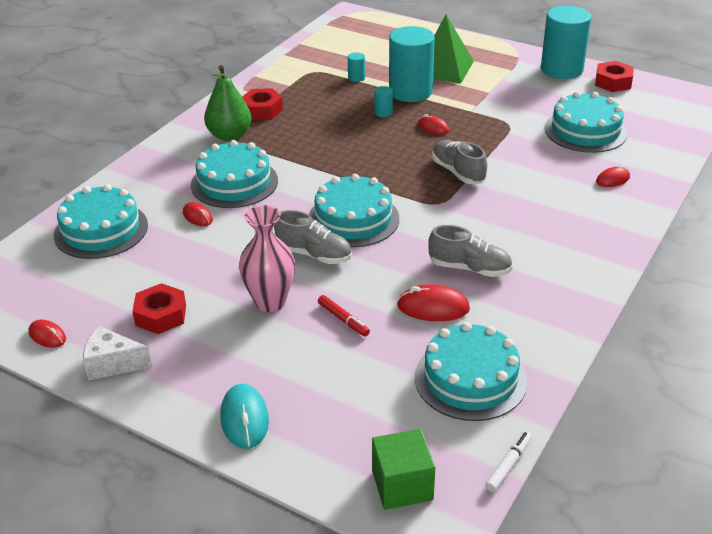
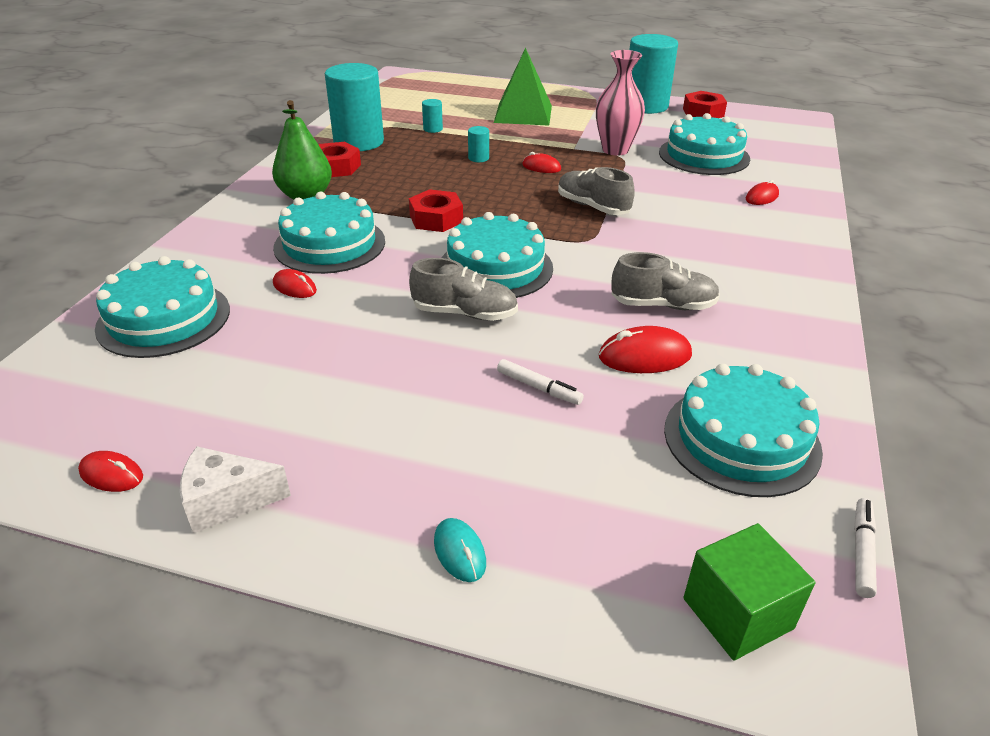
camera: 15 degrees left, 0 degrees up
red nut [132,283,186,334] -> red nut moved to [409,189,463,232]
turquoise mouse [220,384,269,449] -> turquoise mouse [434,518,486,582], size x0.63
pink vase [239,205,295,312] -> pink vase moved to [596,50,645,156]
red marker [318,295,370,336] -> white marker [497,359,584,405]
turquoise cylinder [389,26,435,102] -> turquoise cylinder moved to [325,63,384,151]

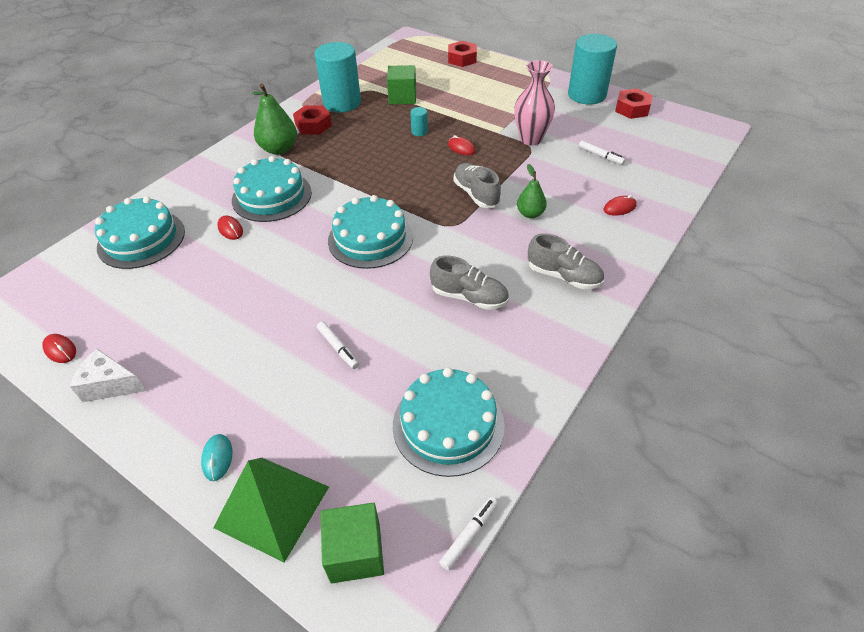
camera: 20 degrees right, 10 degrees up
red nut [409,189,463,232] -> red nut moved to [448,41,477,67]
grey shoe [409,258,518,321] -> grey shoe moved to [528,233,604,289]
turquoise cylinder [422,99,443,133] -> green cube [387,65,416,104]
green pyramid [494,48,552,126] -> green pyramid moved to [213,458,329,563]
red mouse [599,326,692,373] -> none
turquoise cake [659,113,750,175] -> white marker [578,141,625,165]
none -> green pear [517,164,547,218]

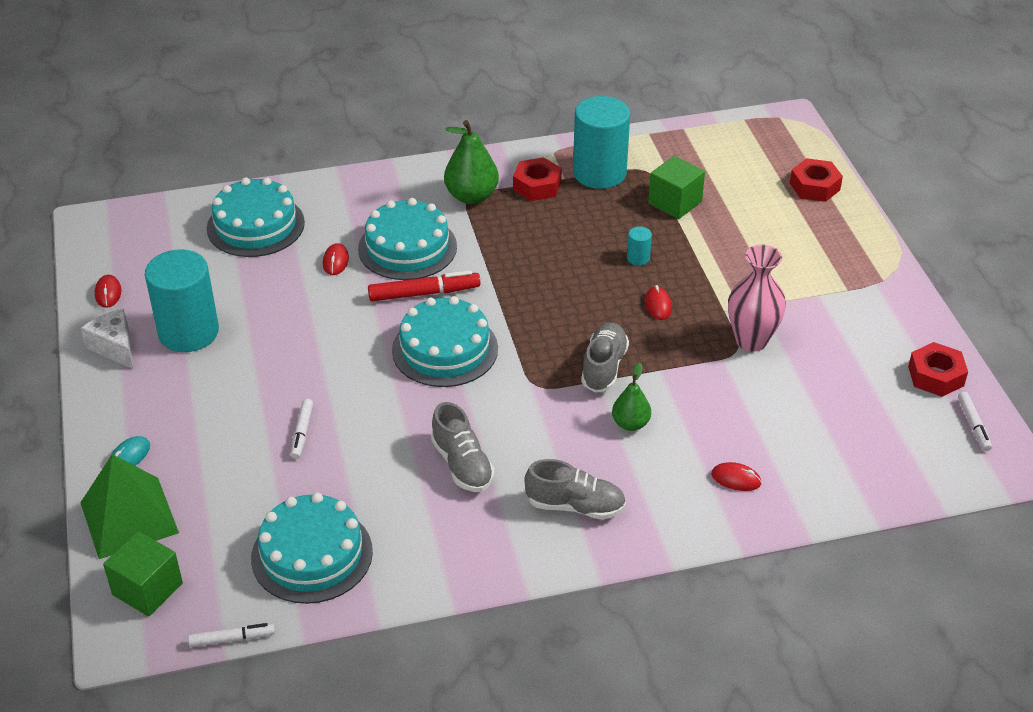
camera: 40 degrees right, 5 degrees down
grey shoe [528,233,604,289] -> grey shoe turned 60 degrees counterclockwise [524,459,626,519]
turquoise cylinder [568,34,617,105] -> turquoise cylinder moved to [145,249,219,352]
white marker [578,141,625,165] -> white marker moved to [958,392,992,451]
none -> red marker [368,271,481,301]

